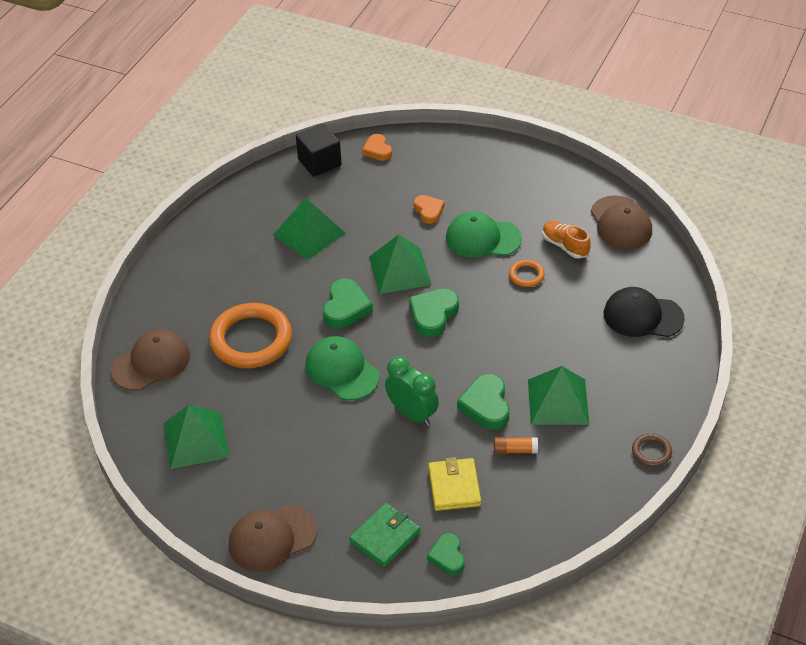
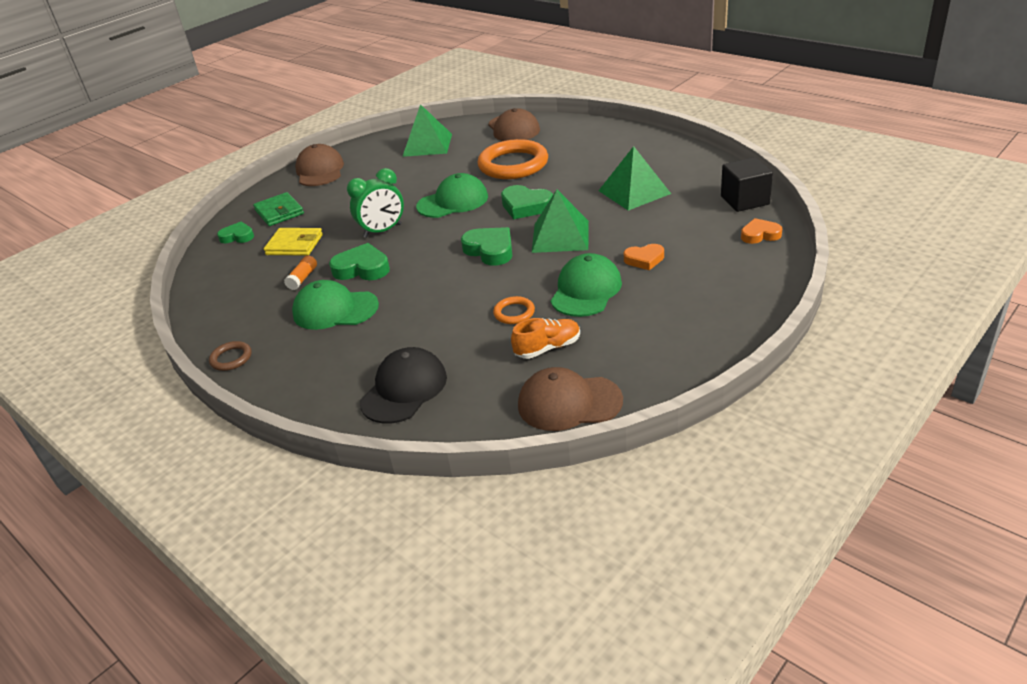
camera: 110 degrees right, 10 degrees down
green pyramid [528,366,589,425] -> green cap [292,280,379,330]

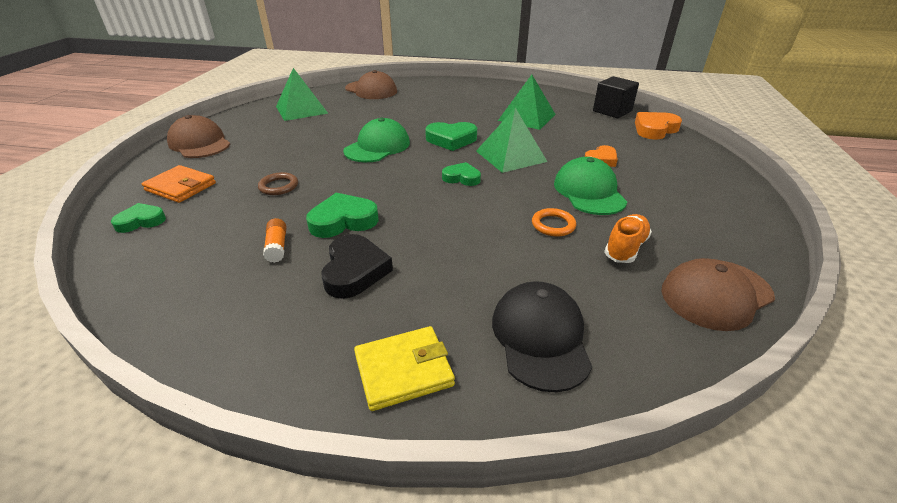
camera: 35 degrees left, 0 degrees up
brown ring [209,341,252,371] -> brown ring moved to [258,172,298,195]
green wallet [253,192,304,226] -> orange wallet [142,165,216,203]
yellow wallet [264,228,323,256] -> yellow wallet moved to [354,326,455,411]
green cap [292,280,379,330] -> black heart [321,234,393,299]
green clock [347,168,404,238] -> none
green heart [461,227,512,266] -> green heart [442,162,481,186], size x0.65
orange ring [477,139,548,179] -> none
orange heart [741,218,782,244] -> orange heart [635,112,682,139], size x1.53

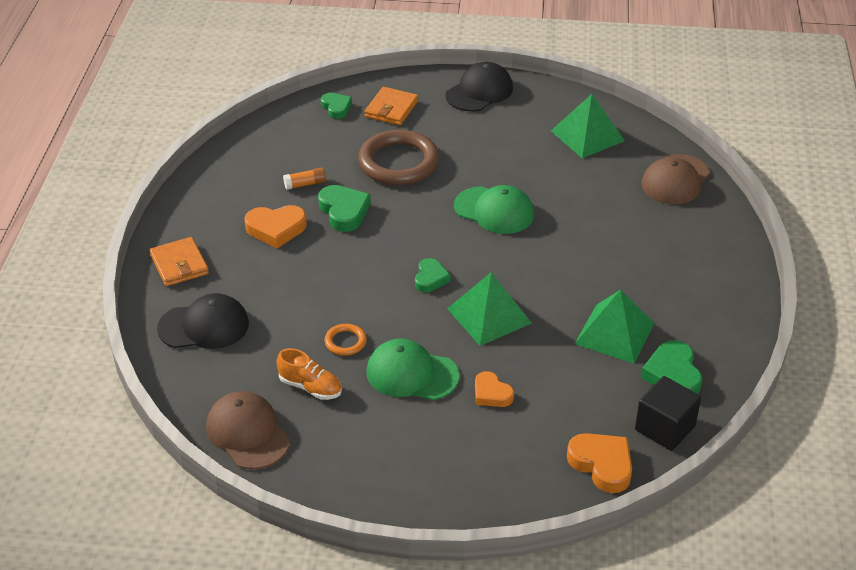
camera: 85 degrees right, 5 degrees up
brown cap [167,115,230,158] -> black cap [446,62,513,112]
brown ring [258,172,298,195] -> brown ring [358,130,439,185], size x2.23
black heart [321,234,393,299] -> orange heart [244,205,307,248]
yellow wallet [354,326,455,411] -> orange wallet [150,237,209,286]
green heart [425,122,477,151] -> green heart moved to [641,340,702,394]
green cap [554,157,627,215] -> green cap turned 150 degrees counterclockwise [366,338,460,400]

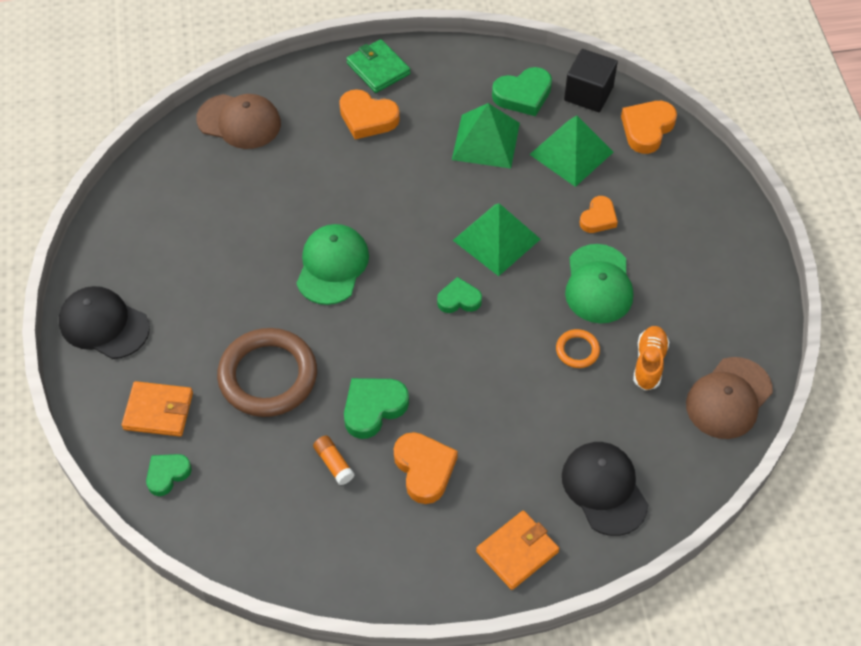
camera: 105 degrees left, 15 degrees up
green pyramid [551,94,625,158] -> green pyramid moved to [529,115,613,187]
none -> orange heart [339,89,400,139]
none -> green wallet [346,39,411,93]

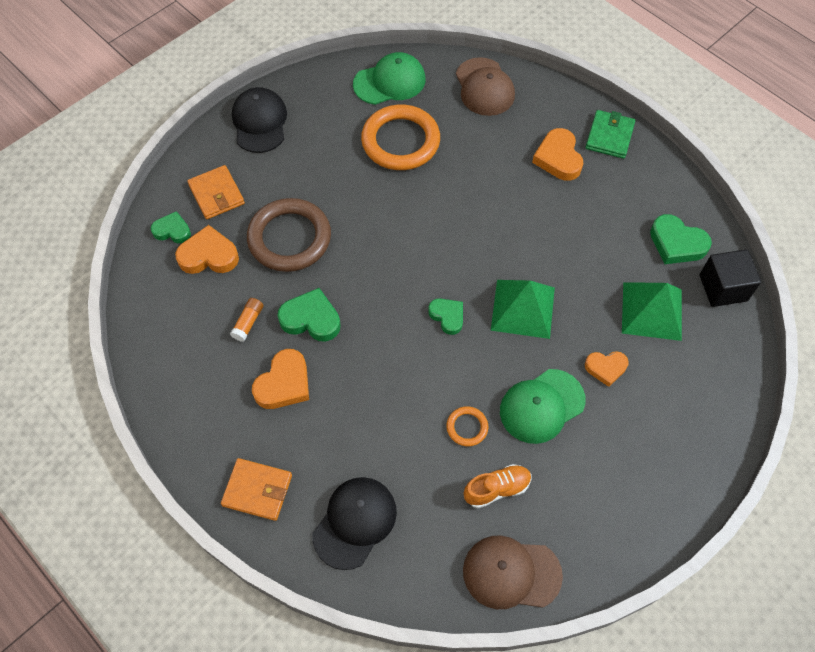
camera: 55 degrees right, 5 degrees up
green cap [296,224,369,305] -> green cap moved to [353,52,426,105]
green pyramid [452,103,520,168] -> none
orange heart [621,101,677,154] -> orange heart moved to [175,225,239,274]
none -> orange ring [361,105,440,170]

